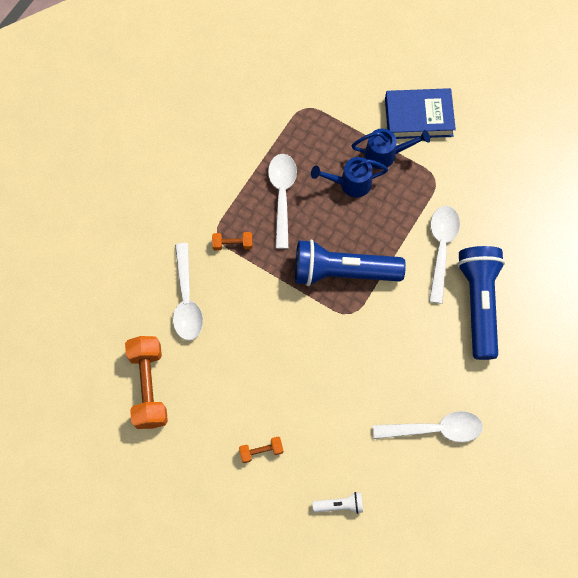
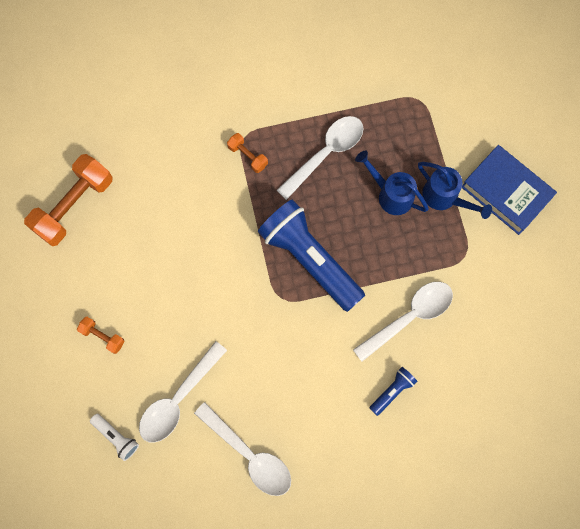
camera: 45 degrees right, 5 degrees up
white spoon [173,243,203,340] -> white spoon moved to [139,341,227,443]
blue flashlight [457,246,505,360] -> blue flashlight [370,367,418,416], size x0.43

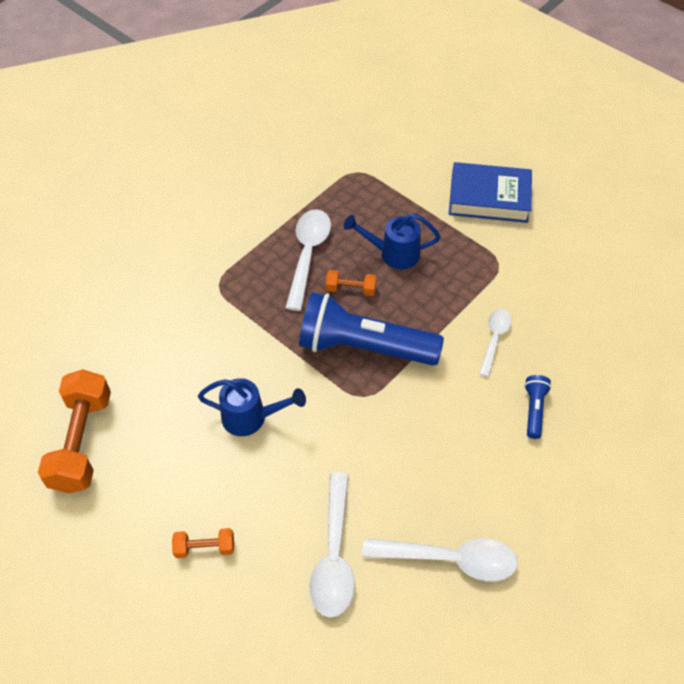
camera: 35 degrees left, 20 degrees down
white flashlight [90,414,139,461] -> none
orange dumbbell [227,133,268,173] -> orange dumbbell moved to [326,270,377,296]
white spoon [353,282,453,362] -> white spoon [479,309,512,377], size x0.62
blue watering can [418,162,492,219] -> blue watering can moved to [198,378,306,436]

